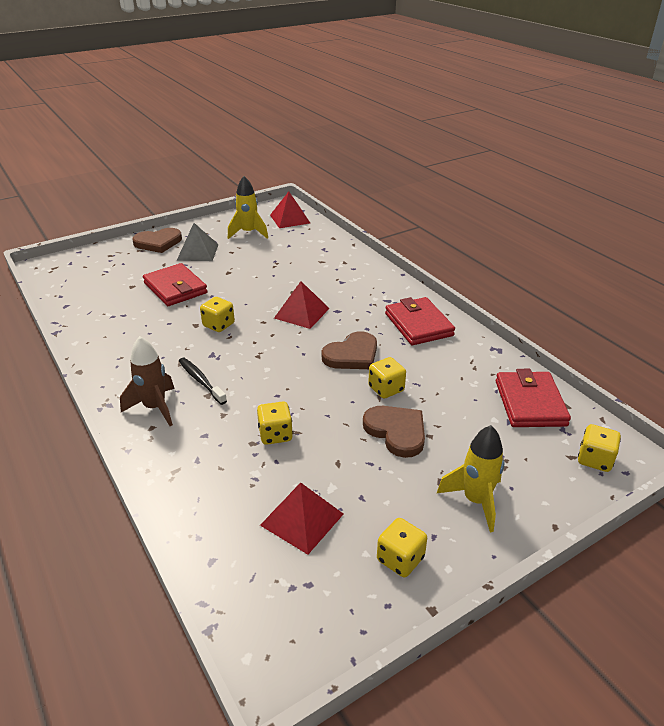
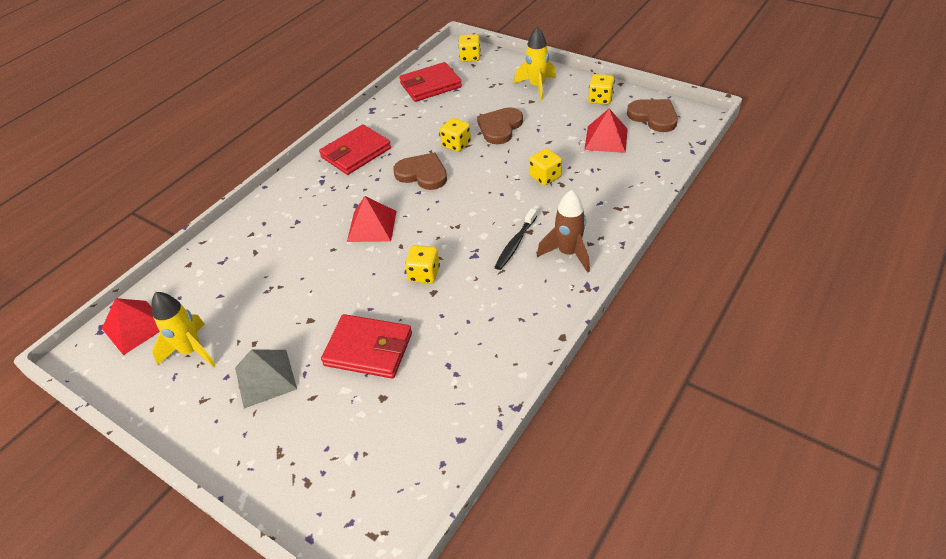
camera: 110 degrees left, 10 degrees up
brown heart [132,228,182,253] -> brown heart moved to [627,99,678,132]
red wallet [143,263,208,306] -> red wallet turned 75 degrees clockwise [321,314,412,378]

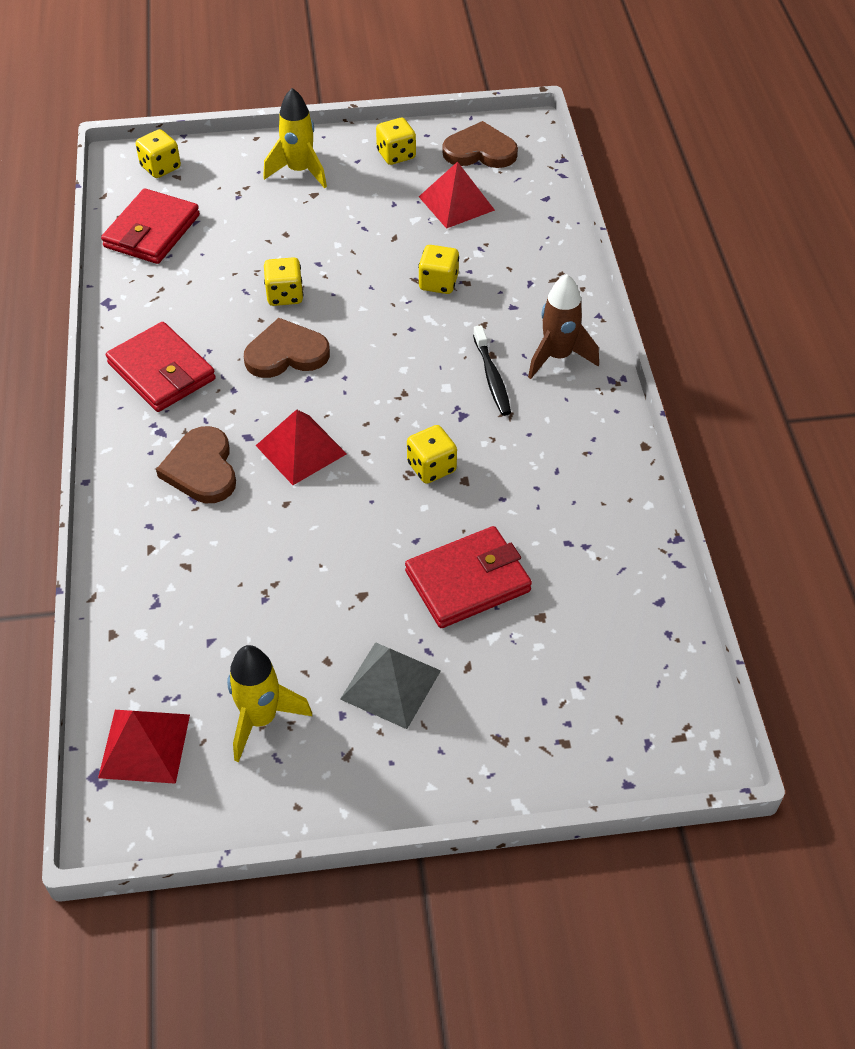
camera: 45 degrees left, 5 degrees up
red wallet [319,125,391,175] -> red wallet turned 45 degrees counterclockwise [106,322,215,412]
brown heart [477,107,523,144] -> brown heart moved to [156,426,236,503]

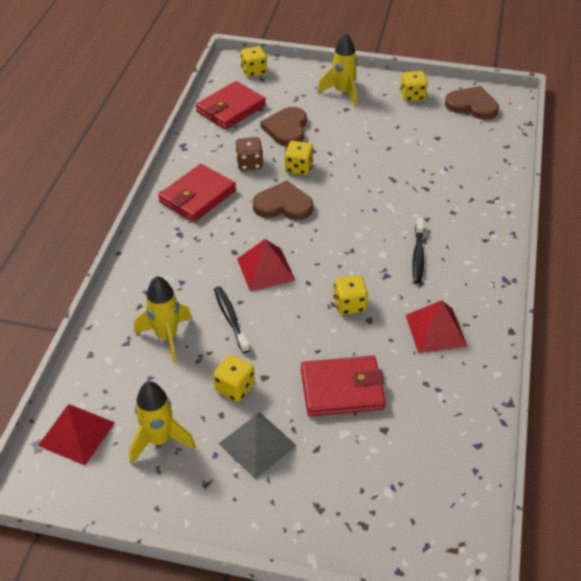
camera: 20 degrees right, 5 degrees down
red wallet [106,322,215,412] -> red wallet turned 60 degrees clockwise [158,164,236,222]
brown heart [156,426,236,503] -> brown heart moved to [260,107,307,147]
yellow dice [418,245,459,294] -> yellow dice moved to [213,355,255,402]
red pyramid [419,162,495,229] -> red pyramid moved to [406,300,467,353]
brown rocket [528,274,599,379] -> none
none -> yellow rocket [134,276,192,362]
none -> black toothbrush [214,286,250,353]
none -> brown dice [235,137,263,171]

